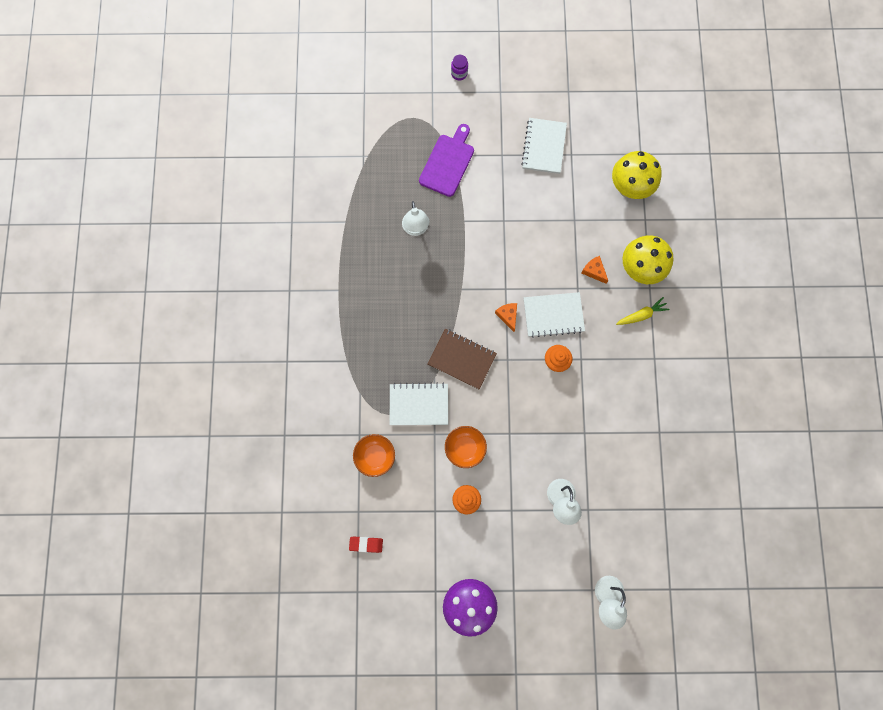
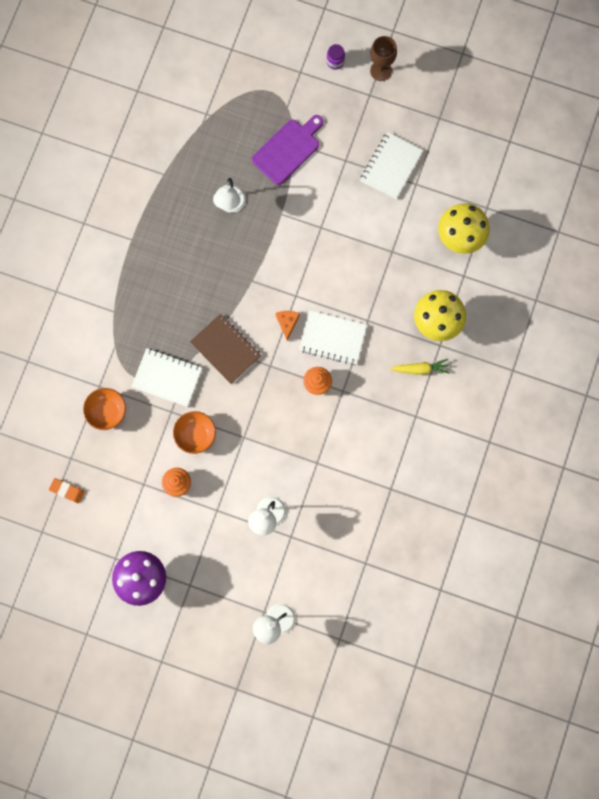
camera: 20 degrees right, 0 degrees up
red eraser [349,537,383,553] -> orange eraser [49,478,84,503]
orange cheese [581,256,608,284] -> none
none -> brown goblet [370,36,397,81]

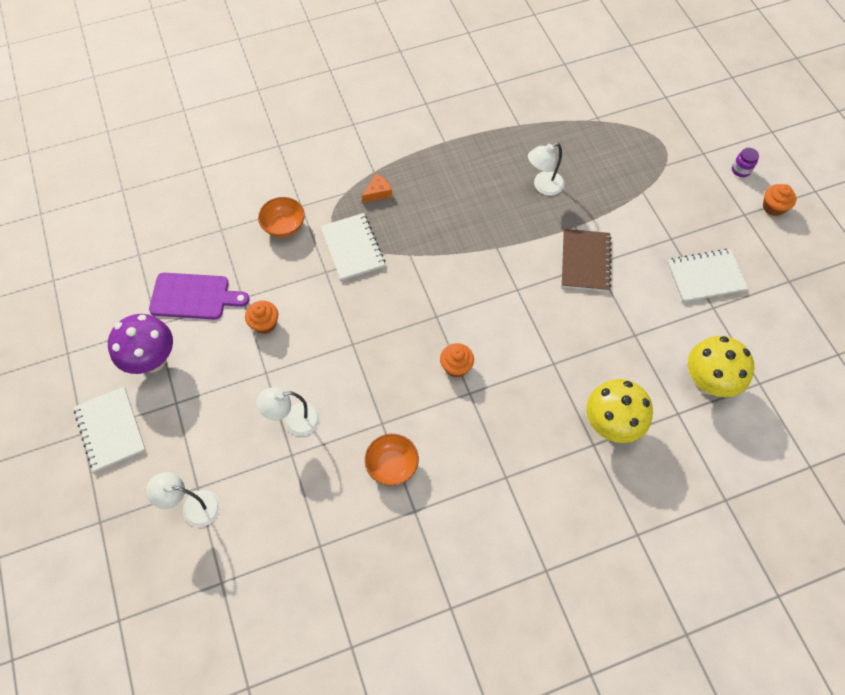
camera: 50 degrees right, 15 degrees down
orange eraser [49,478,84,503] -> none
orange bowl [173,411,216,454] -> orange bowl moved to [365,434,419,486]
brown notebook [190,314,262,384] -> brown notebook moved to [562,229,612,291]
purple cutting board [252,115,323,185] -> purple cutting board moved to [149,273,250,320]
orange cheese [276,311,300,341] -> orange cheese moved to [362,174,392,203]
white notebook [299,310,367,365] -> white notebook moved to [74,387,146,472]
brown goblet [370,36,397,81] -> orange cupcake [763,184,796,216]
yellow carrot [390,359,450,375] -> none

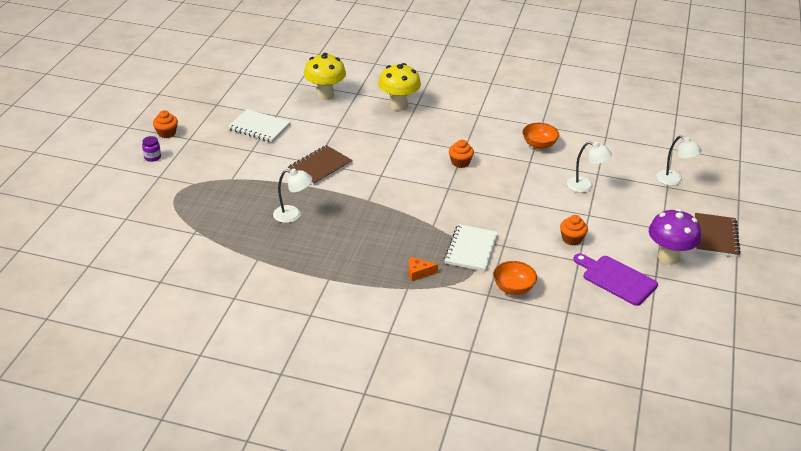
camera: 145 degrees left, 25 degrees down
white notebook [74,387,146,472] -> brown notebook [695,213,741,257]

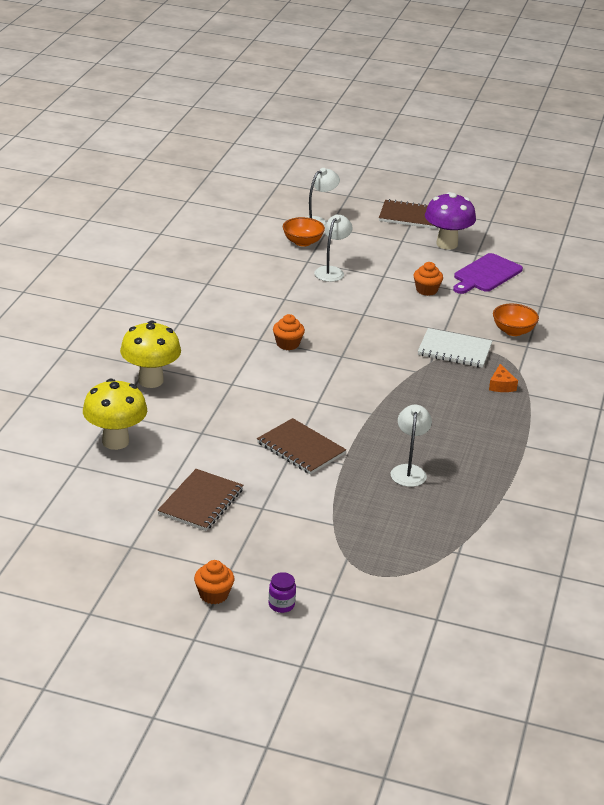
camera: 90 degrees left, 5 degrees down
white notebook [228,109,290,142] -> brown notebook [157,469,243,531]
orange bowl [523,123,559,149] -> orange bowl moved to [283,217,325,247]

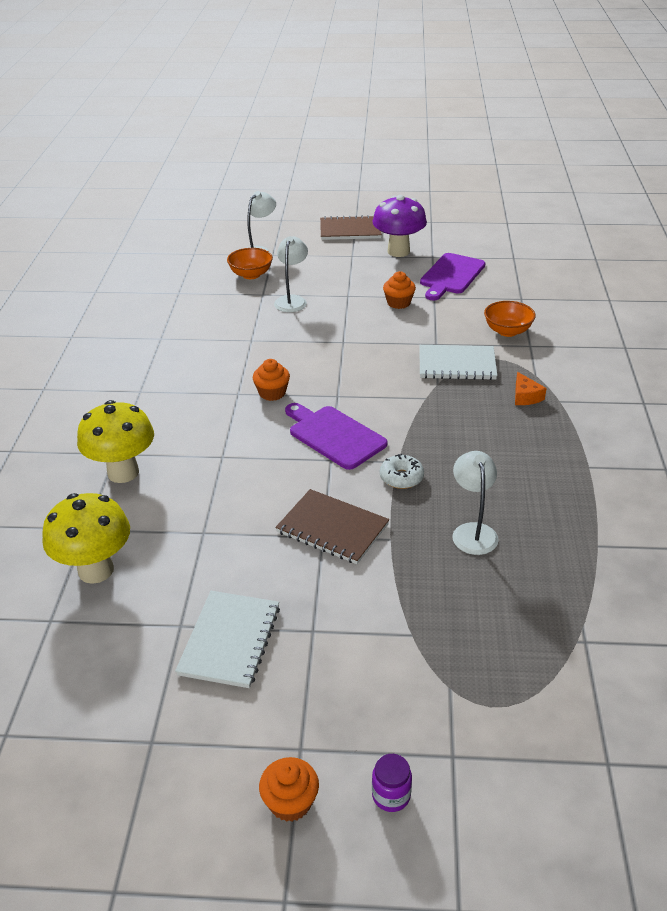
camera: 10 degrees left, 5 degrees up
brown notebook [157,469,243,531] -> white notebook [175,591,280,688]
none -> purple cutting board [285,403,388,470]
none -> white donut [380,454,424,489]

